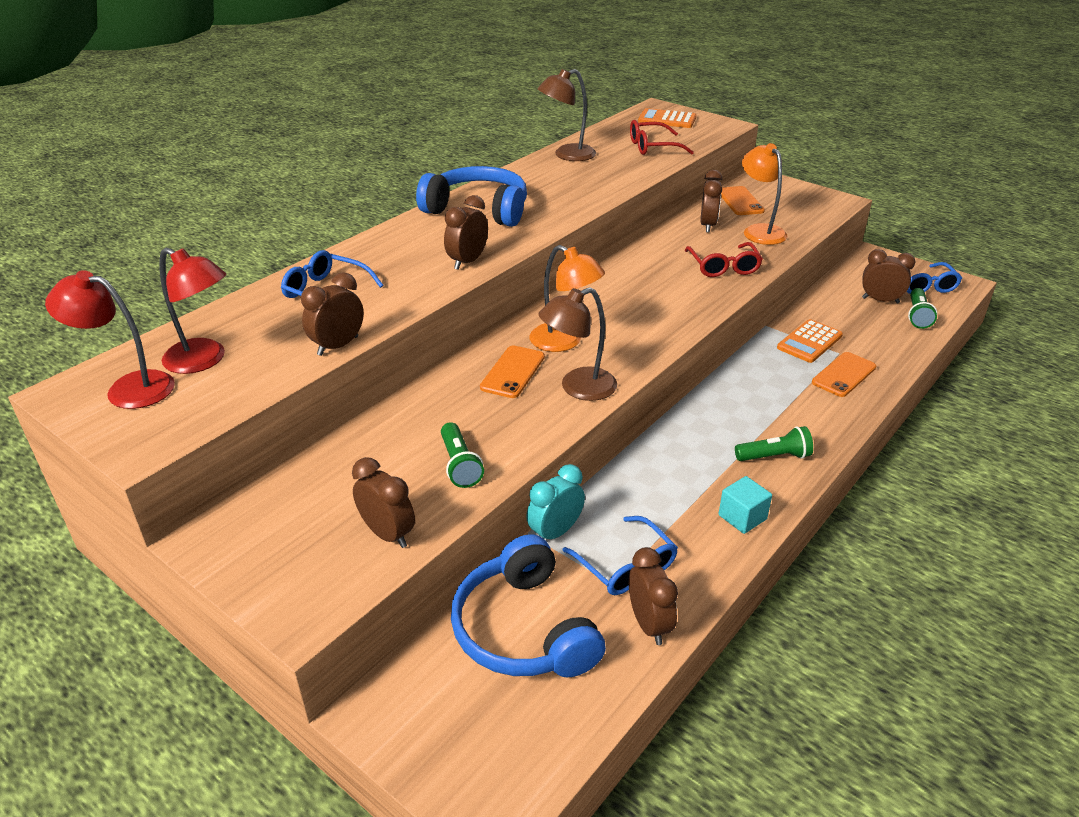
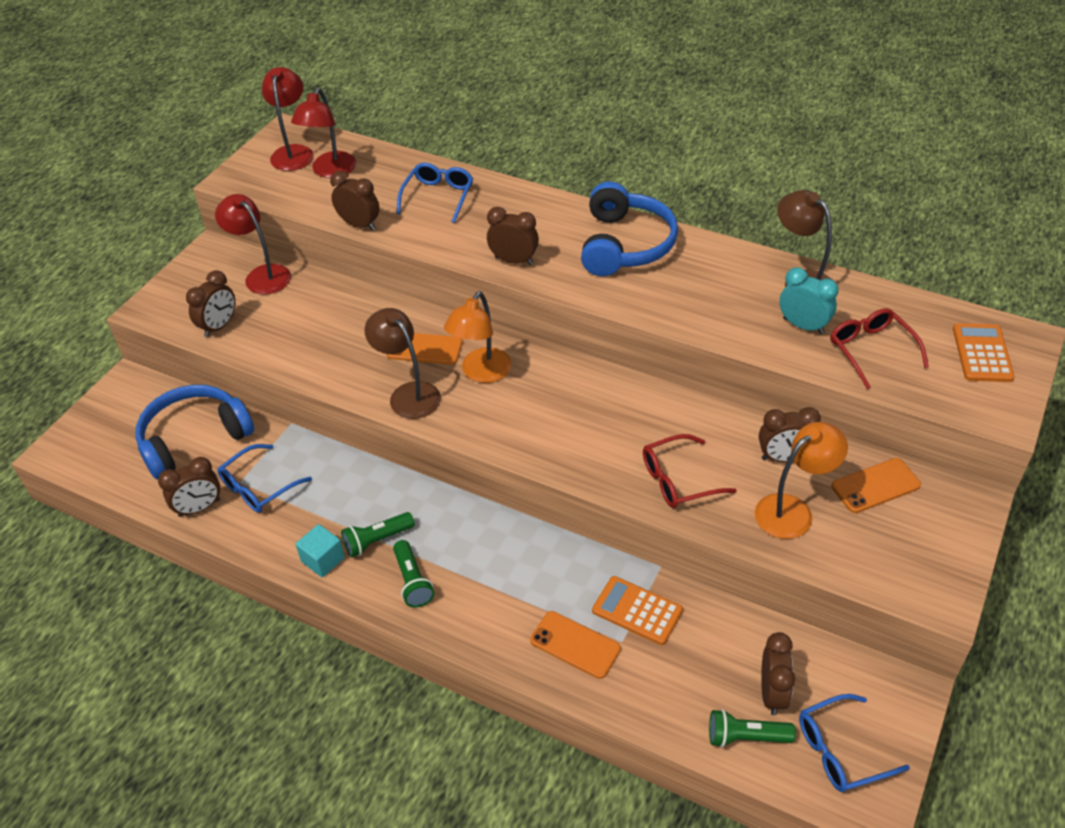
camera: 80 degrees right, 10 degrees up
green flashlight [441,422,484,488] -> green flashlight moved to [341,512,415,557]
turquoise clock [526,464,585,539] -> turquoise clock moved to [779,267,839,334]
none -> red lamp [215,194,291,294]

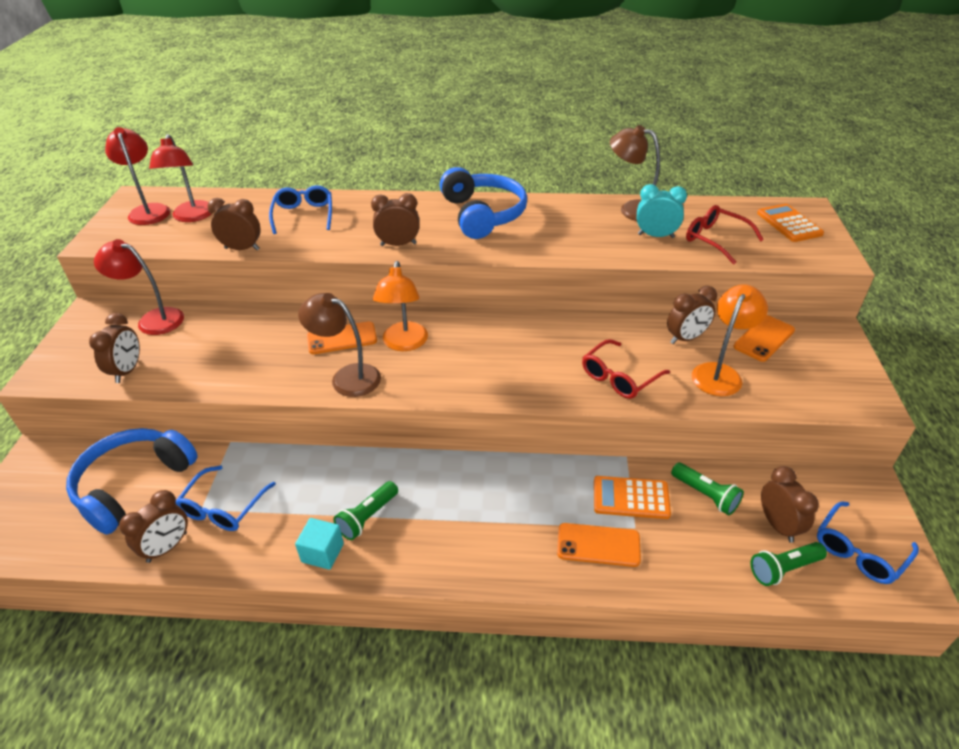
camera: 25 degrees left, 5 degrees down
green flashlight [393,540,434,608] -> green flashlight moved to [671,462,744,515]

